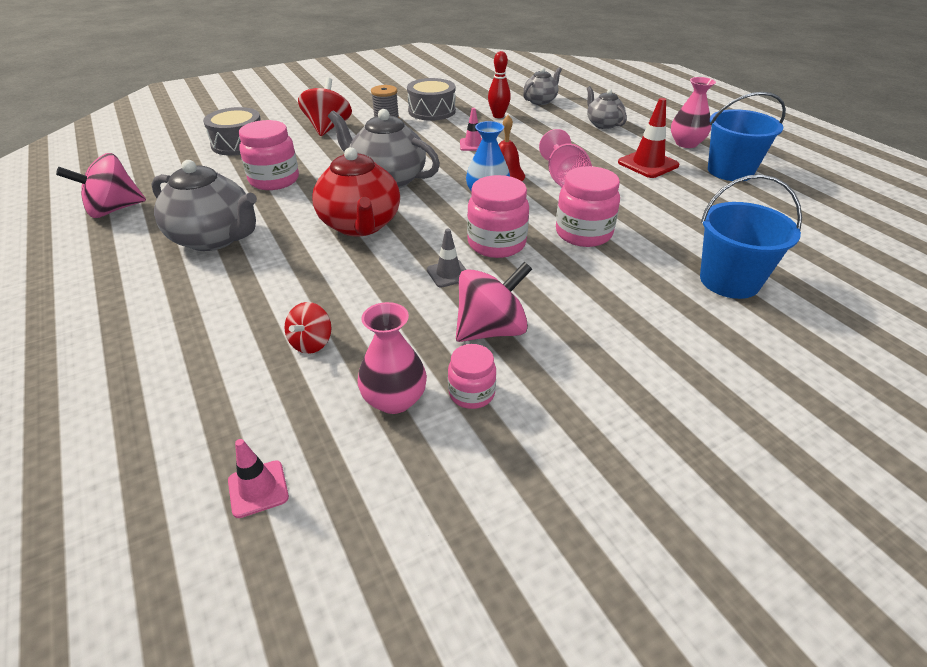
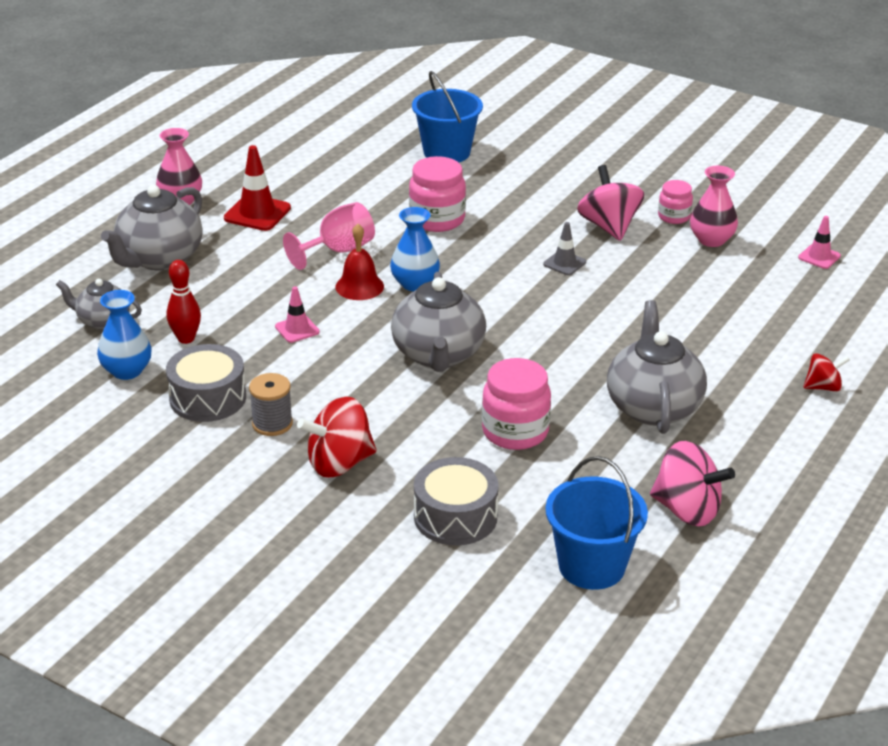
camera: 120 degrees left, 5 degrees down
red spinning top [284,302,331,354] -> red spinning top moved to [803,353,850,392]
red teapot [312,147,400,236] -> none
pink spinning top [456,262,532,342] -> pink spinning top turned 45 degrees clockwise [577,165,644,241]
pink jar [467,175,529,258] -> none
grey teapot [587,86,627,129] -> grey teapot [101,185,203,270], size x1.72
blue bucket [708,92,786,181] -> blue bucket moved to [545,456,648,590]
none -> blue vase [97,290,152,380]

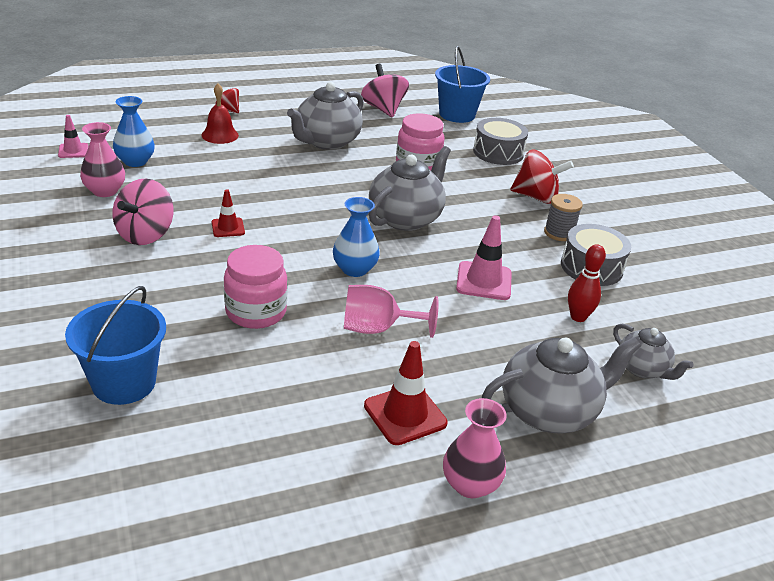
camera: 145 degrees left, 0 degrees up
blue vase [97,290,152,380] -> blue vase moved to [113,96,155,167]
pink traffic cone [275,286,320,343] -> pink traffic cone [456,215,512,300], size x1.66
red bell [336,224,384,300] -> red bell moved to [202,83,239,144]
grey traffic cone [543,222,586,275] -> red traffic cone [212,189,245,237]
pink jar [658,180,693,224] -> none

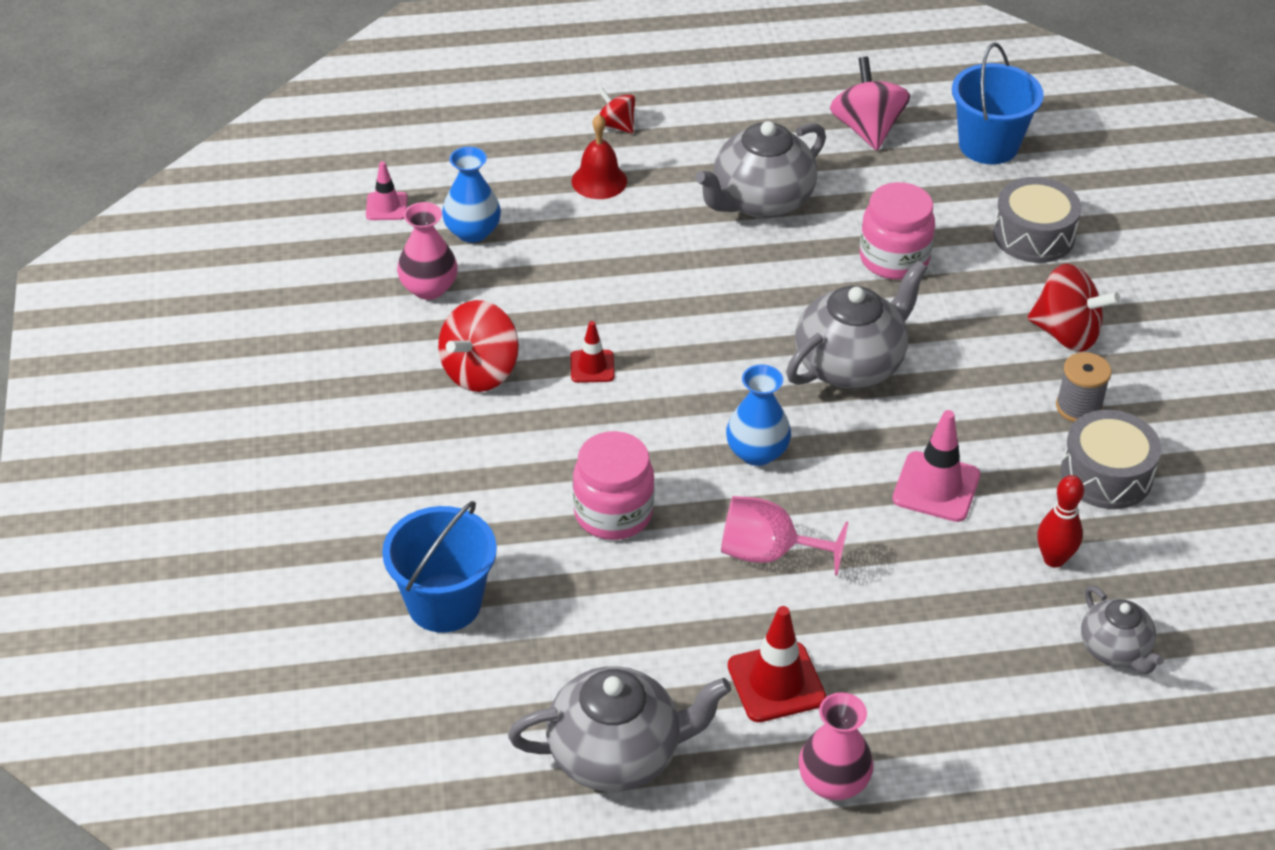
camera: 15 degrees right, 10 degrees up
pink spinning top [112,179,173,245] -> red spinning top [438,300,519,392]
grey teapot [482,337,641,433] -> grey teapot moved to [508,666,731,792]

